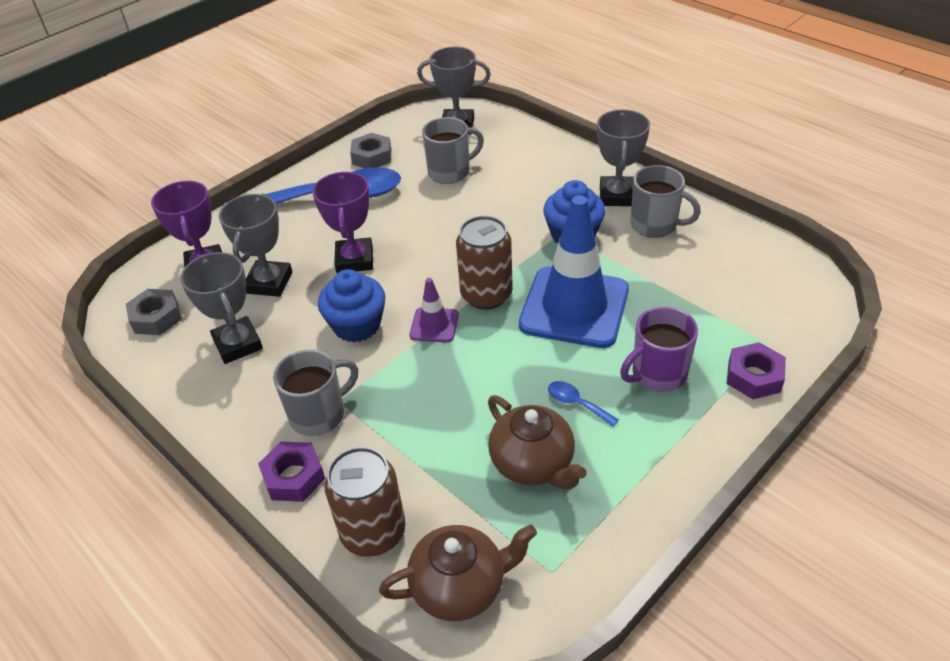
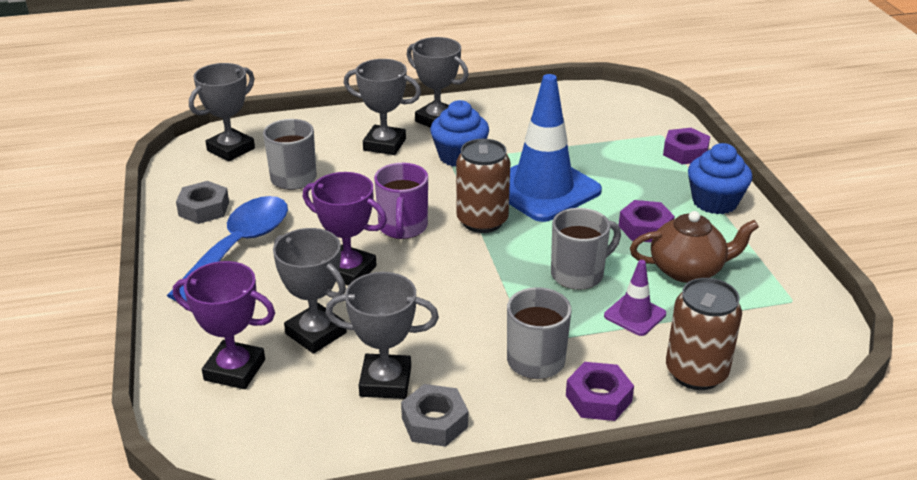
camera: 60 degrees left, 10 degrees down
grey nut [126,289,182,335] -> grey nut moved to [401,384,468,447]
blue cupcake [318,269,385,342] -> blue cupcake moved to [688,143,752,214]
brown teapot [379,525,537,621] -> none
purple traffic cone [410,278,459,343] -> purple traffic cone moved to [604,260,666,336]
blue spoon [548,381,619,427] -> purple nut [619,200,675,242]
purple mug [620,306,698,392] -> purple mug moved to [374,163,428,239]
grey mug [631,165,701,238] -> grey mug moved to [551,208,621,290]
none -> grey trophy [344,59,421,155]

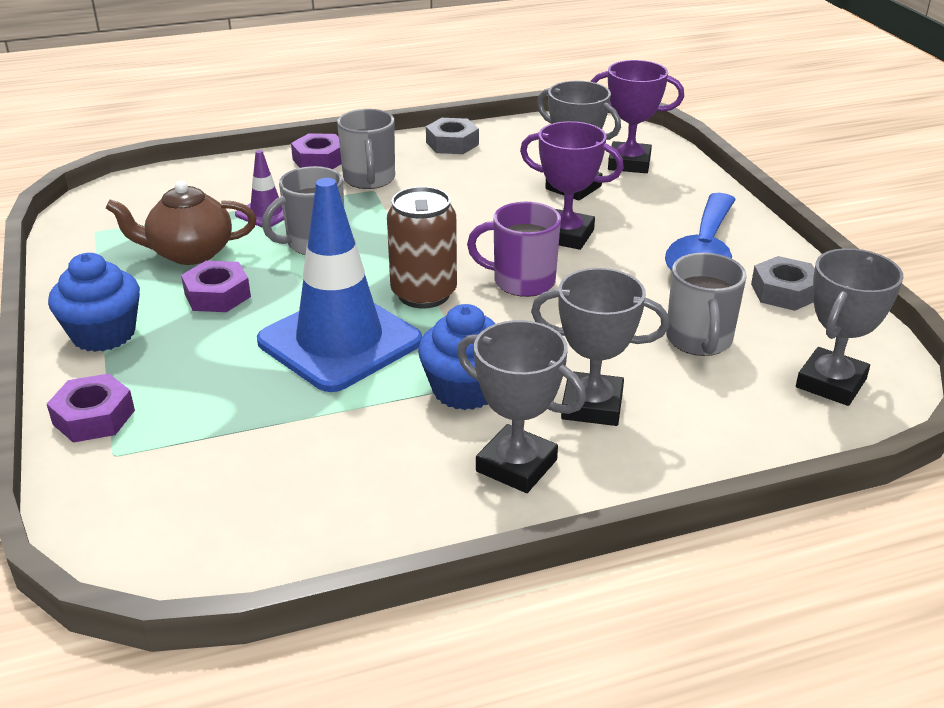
camera: 175 degrees right, 0 degrees up
grey trophy [326,272,439,399] -> none
purple mug [374,163,428,239] -> purple mug turned 75 degrees counterclockwise [467,202,561,297]
brown can [666,278,742,390] -> none

